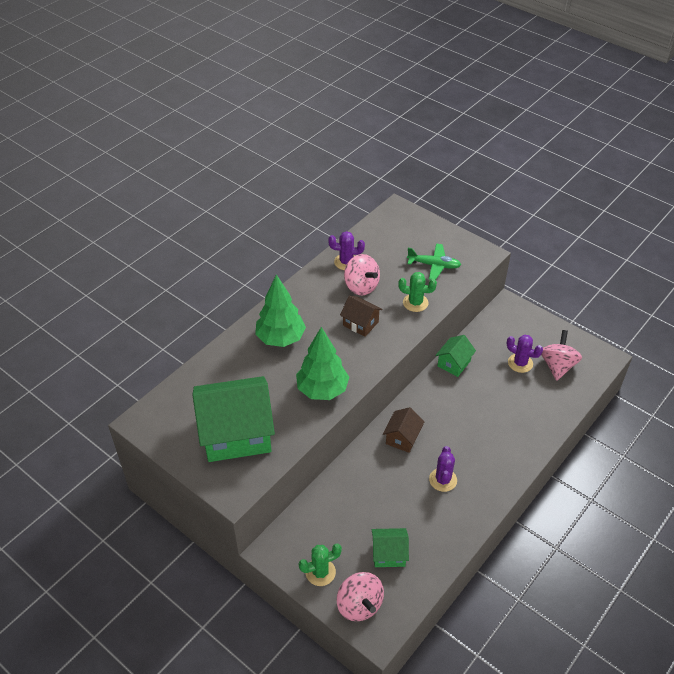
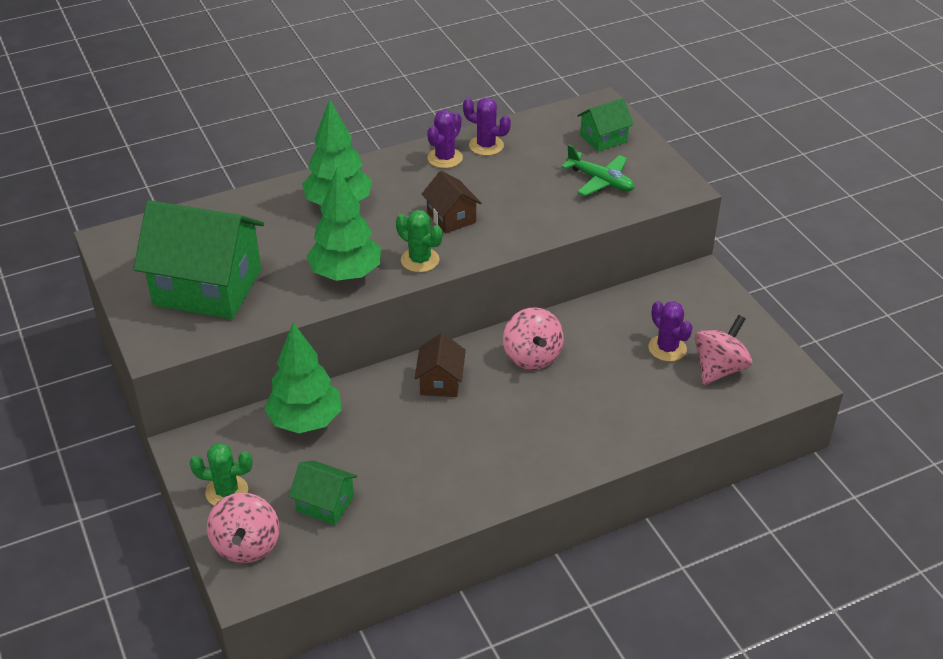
camera: 25 degrees right, 5 degrees down
pink spinning top [344,254,380,296] -> pink spinning top moved to [503,307,564,370]
brown house [383,407,424,453] -> brown house turned 45 degrees counterclockwise [414,333,466,397]
green cactus [398,272,437,312] -> green cactus moved to [396,210,443,272]
purple cactus [429,446,457,492] -> purple cactus moved to [427,110,463,168]
green house [435,335,476,377] -> green house moved to [577,98,634,152]
none -> green tree [264,322,342,433]

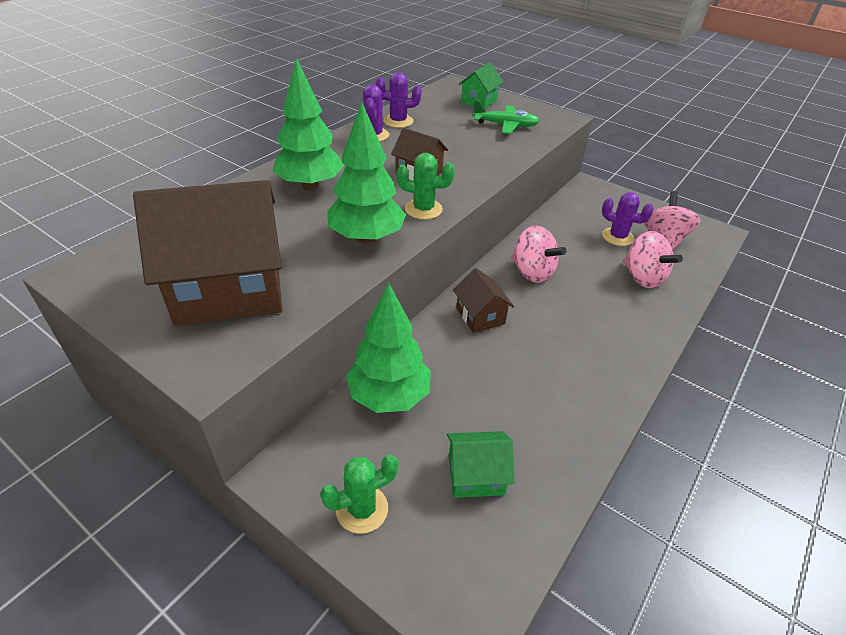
camera: 30 degrees left, 0 degrees up
green house [133,200,264,319] -> brown house [133,180,282,326]
pink spinning top [207,493,279,563] -> pink spinning top moved to [623,231,683,288]

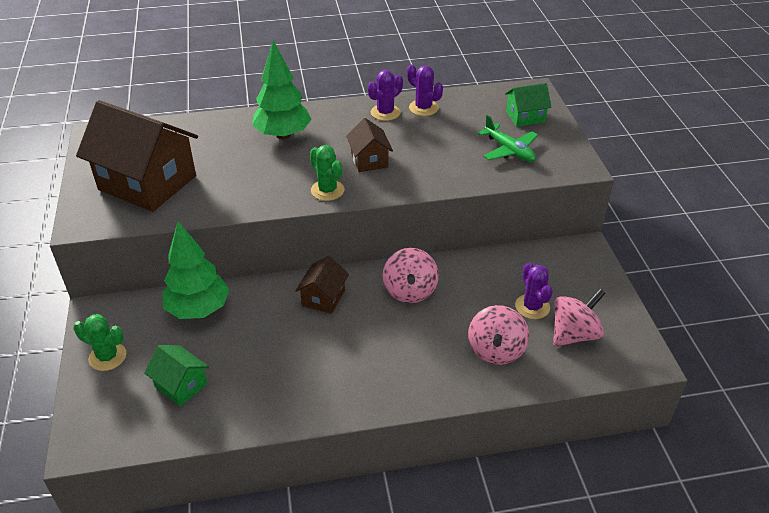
camera: 45 degrees right, 0 degrees up
green tree [327,102,406,244] -> none

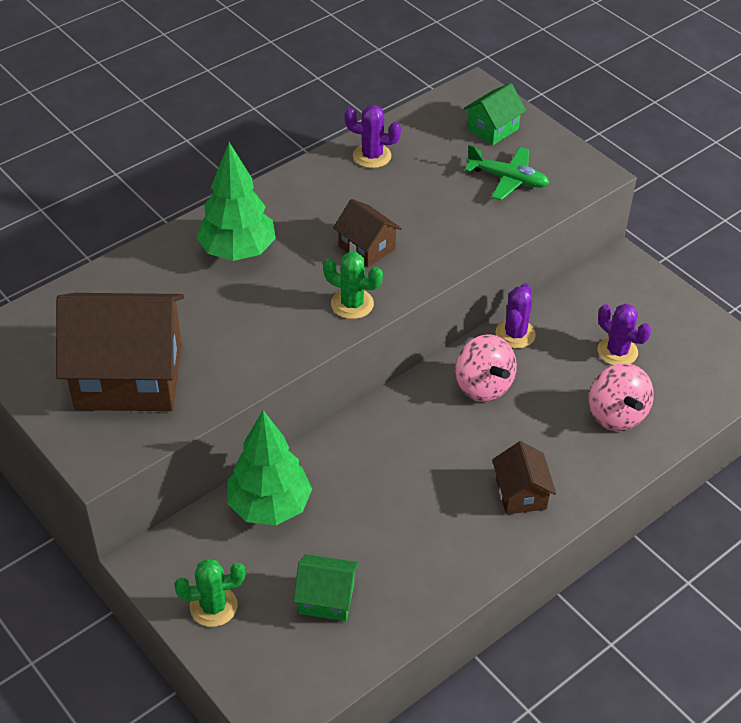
camera: 30 degrees left, 5 degrees up
brown house [295,256,349,314] -> brown house moved to [492,441,556,514]
purple cactus [368,70,403,121] -> purple cactus moved to [495,283,536,349]
pink spinning top [553,288,605,347] -> none

